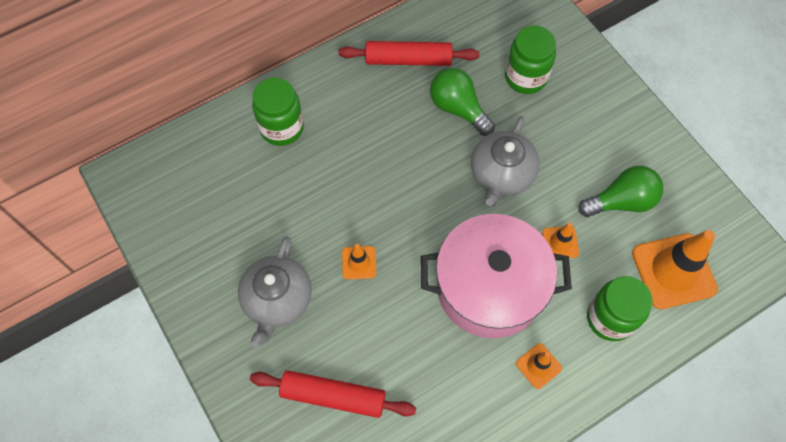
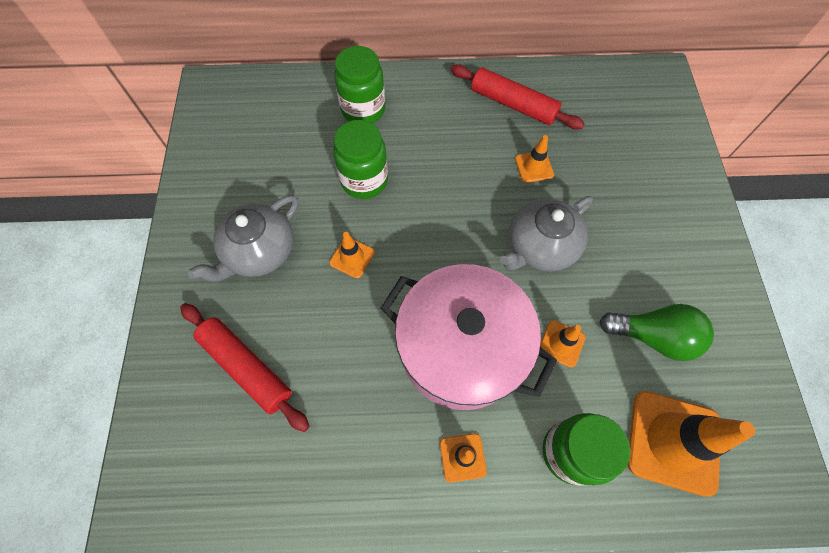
camera: 30 degrees right, 0 degrees up
green light bulb [430,68,495,136] -> orange traffic cone [515,135,554,183]
green jar [505,26,556,94] -> green jar moved to [333,120,388,199]

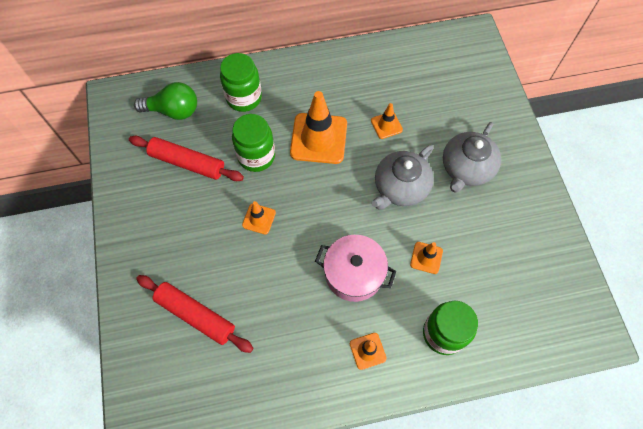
camera: 10 degrees left, 0 degrees up
grey teapot [188,195,298,282] -> grey teapot moved to [443,122,501,193]
pink pot [381,264,557,410] -> pink pot [315,235,396,302], size x0.64
red rolling pin [450,64,585,129] -> red rolling pin moved to [129,136,244,181]
green light bulb [599,304,714,361] -> green light bulb moved to [134,82,197,120]
orange traffic cone [628,391,755,497] -> orange traffic cone moved to [290,91,347,164]

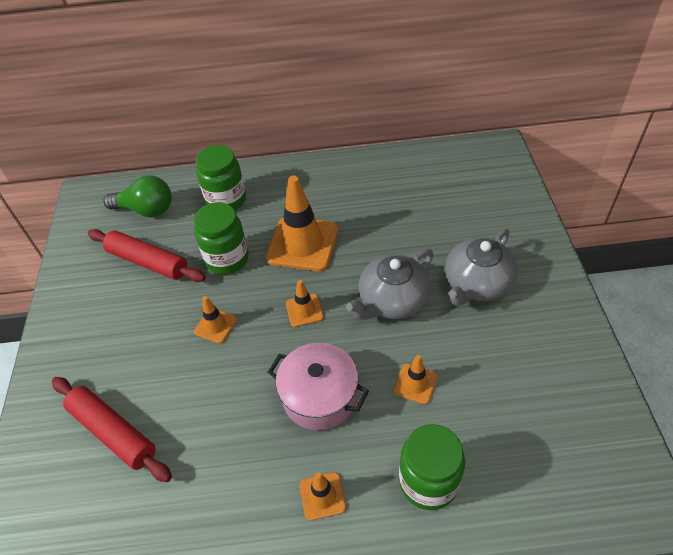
camera: 10 degrees right, 15 degrees down
orange traffic cone [371,103,403,139] -> orange traffic cone moved to [286,280,324,327]

